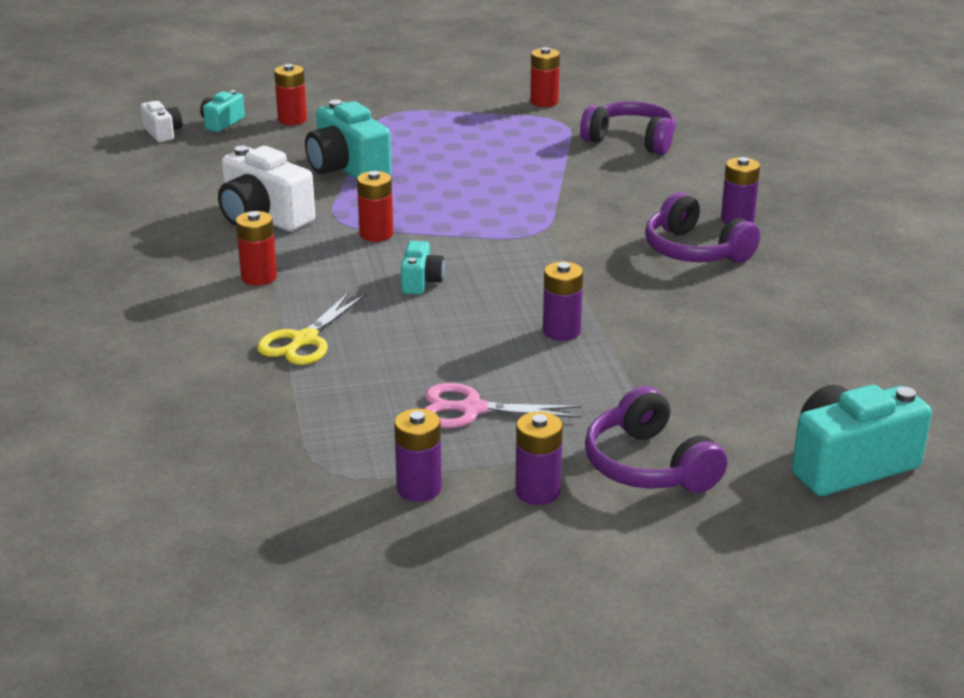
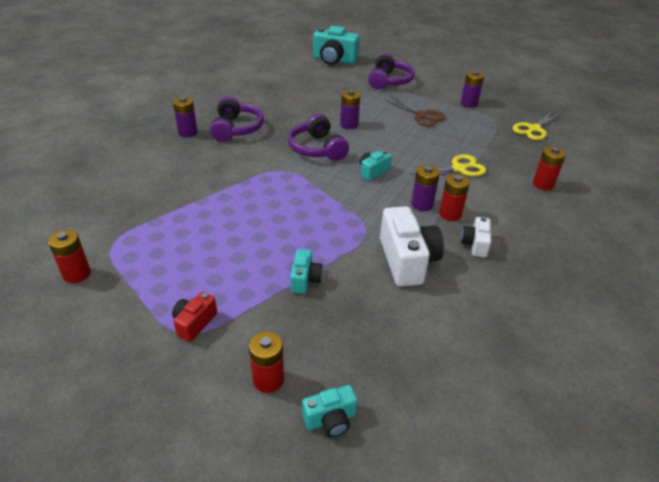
camera: 140 degrees left, 10 degrees up
white camera [141,101,182,142] -> white camera moved to [461,217,491,257]
turquoise camera [305,100,392,180] -> turquoise camera [290,249,323,294], size x0.53
red battery [357,171,393,242] -> red battery moved to [533,146,566,191]
pink scissors [424,383,582,428] -> brown scissors [385,96,446,126]
purple battery [515,412,563,505] -> purple battery moved to [411,165,440,211]
purple headphones [580,101,676,155] -> purple headphones moved to [288,114,349,161]
none -> red camera [172,292,217,342]
none -> yellow scissors [512,111,562,140]

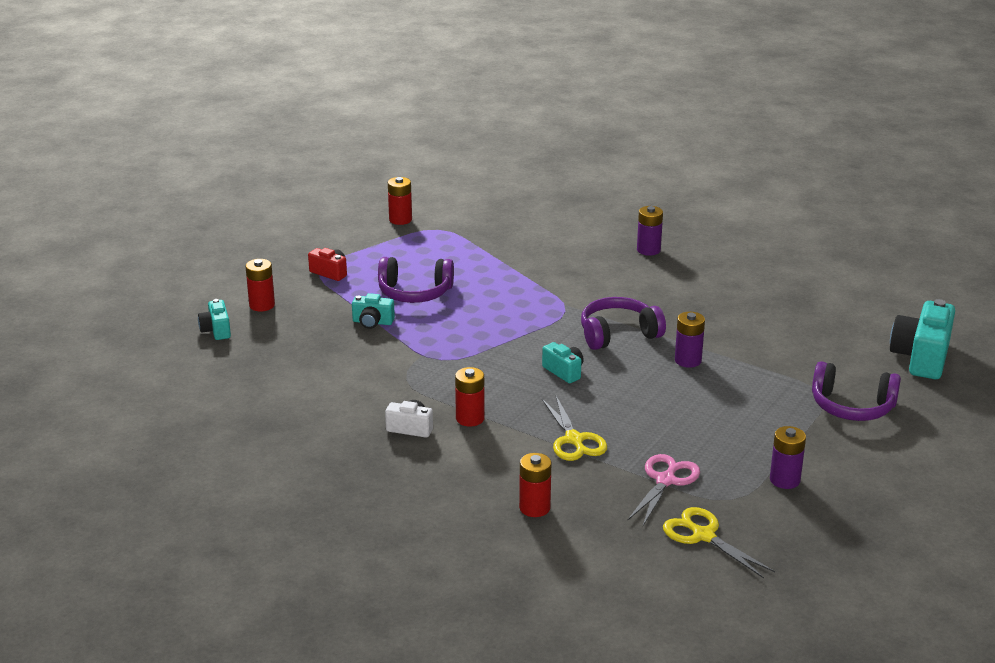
camera: 95 degrees right, 10 degrees down
purple headphones [210,96,264,142] -> purple headphones moved to [378,257,454,303]
white camera [380,206,444,287] -> none
brown scissors [385,96,446,126] -> none
purple battery [411,165,440,211] -> none
none -> pink scissors [627,454,700,526]

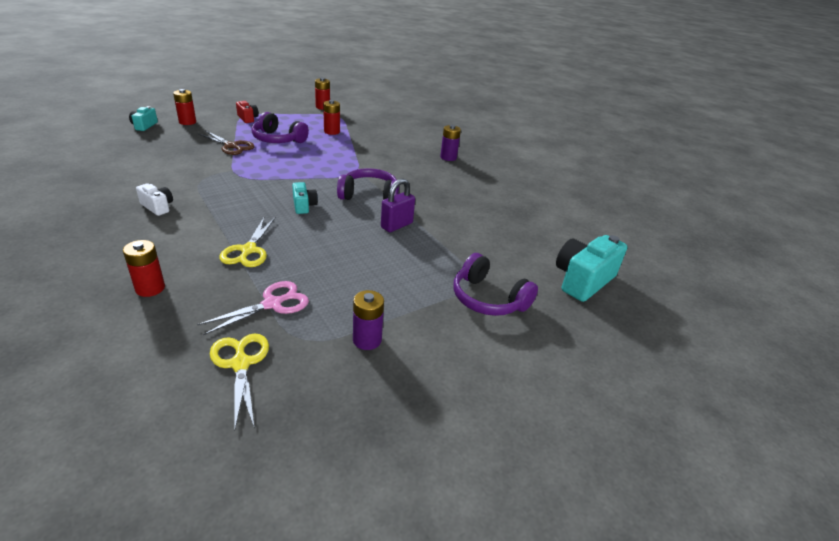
camera: 20 degrees right, 5 degrees up
turquoise camera [352,293,395,329] -> brown scissors [197,131,255,155]
red battery [455,367,485,427] -> red battery moved to [323,100,340,135]
purple battery [675,312,705,368] -> purple padlock [381,178,415,232]

